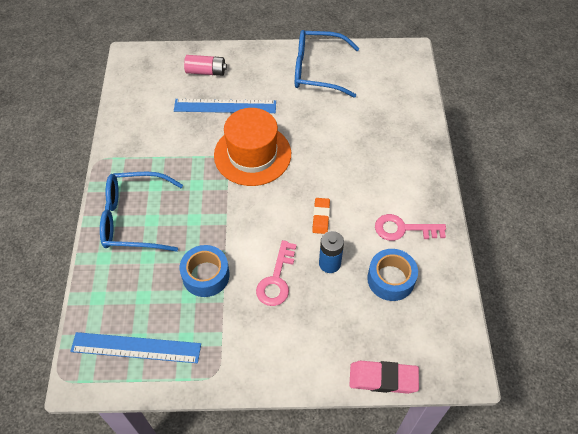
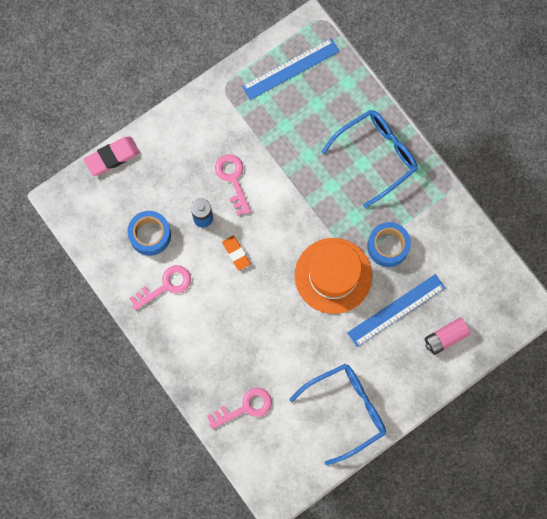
camera: 145 degrees right, 20 degrees up
blue tape [180,245,230,297] -> blue tape moved to [367,222,411,267]
none -> pink key [207,388,272,429]

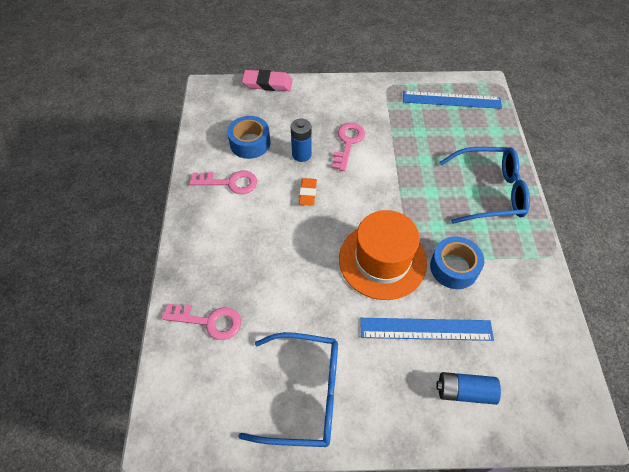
camera: 35 degrees right, 20 degrees down
pink battery [425,318,470,355] -> blue battery [436,372,501,405]

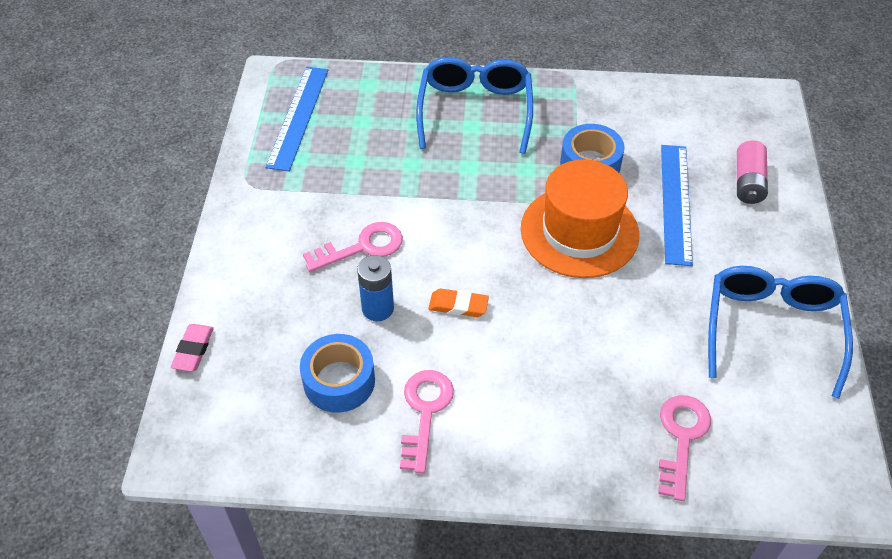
camera: 85 degrees left, 5 degrees down
pink eraser [242,70,293,91] -> pink eraser [171,324,214,372], size x0.66
pink key [332,123,365,171] -> pink key turned 135 degrees clockwise [303,222,403,272]
blue battery [436,372,501,405] -> pink battery [737,140,768,204]

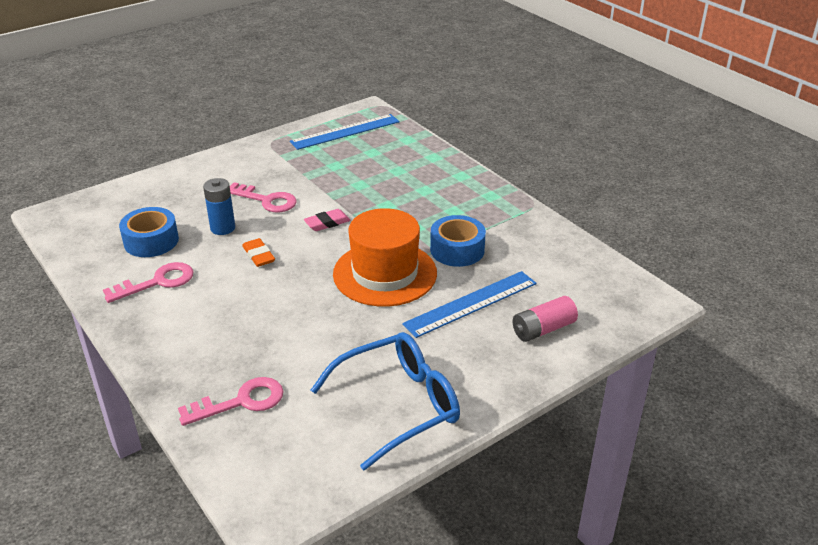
camera: 50 degrees right, 15 degrees down
pink eraser [171,324,214,372] -> pink eraser moved to [304,209,351,231]
blue glasses [416,57,533,154] -> none

